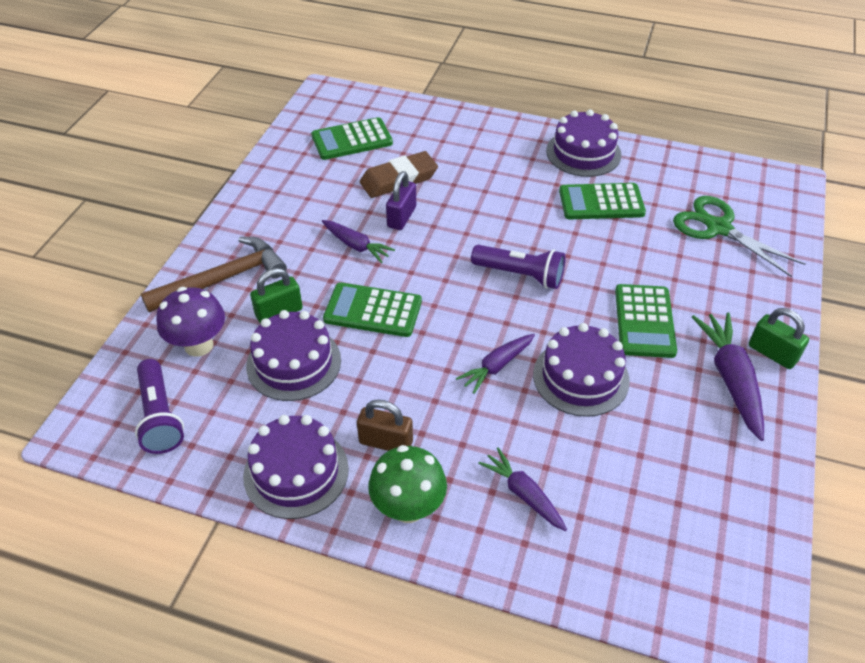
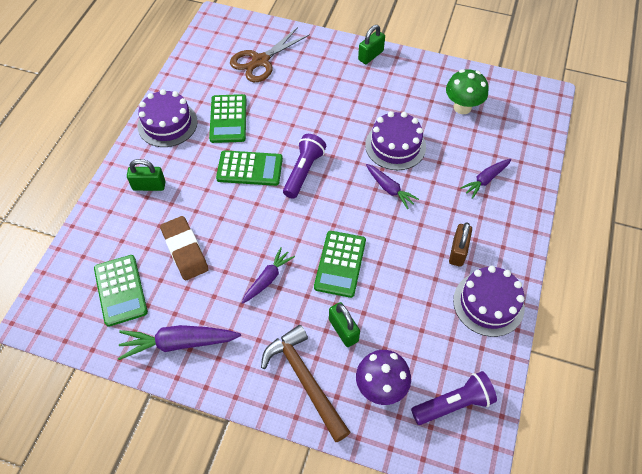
camera: 90 degrees left, 10 degrees up
purple cake [246,310,341,401] -> none
green mushroom [368,445,447,523] -> green mushroom moved to [446,69,488,114]
purple padlock [386,171,416,230] -> none
green calculator [615,284,677,358] -> green calculator moved to [216,150,283,186]
green scissors [673,196,806,277] -> brown scissors [230,27,310,82]
purple carrot [692,313,764,441] -> purple carrot moved to [118,325,241,360]
none -> green padlock [127,159,166,191]

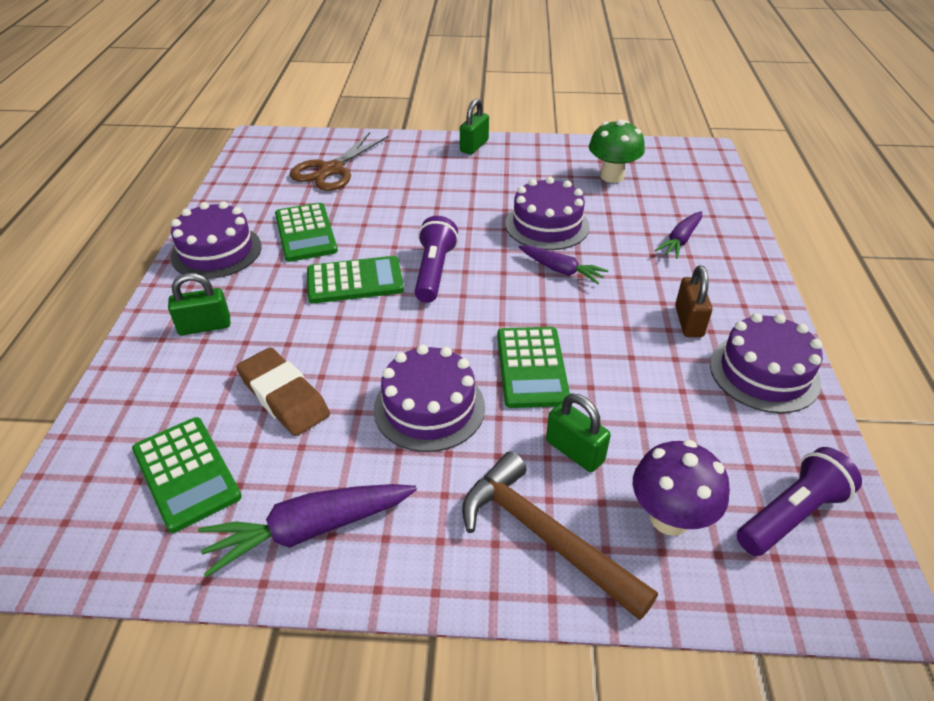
camera: 15 degrees left, 15 degrees down
purple carrot [241,247,295,304] -> purple cake [374,345,485,452]

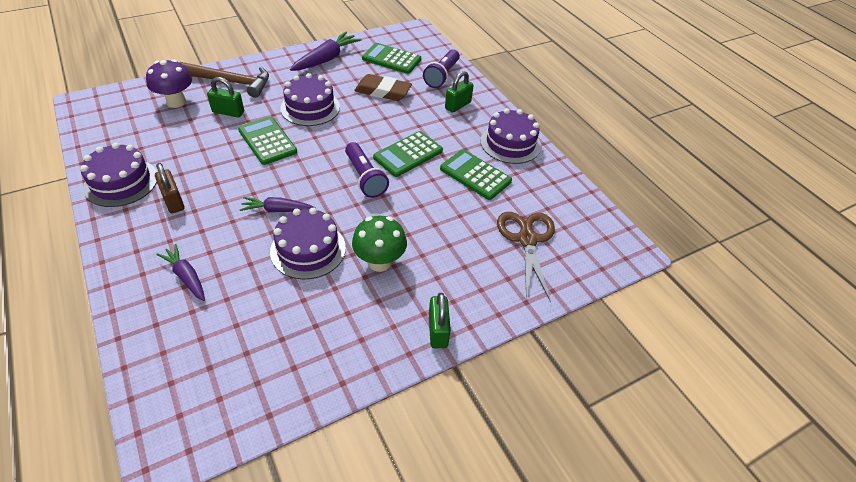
camera: 145 degrees right, 5 degrees up
green mushroom [589,119,645,183] -> green mushroom moved to [352,216,407,272]
purple carrot [655,211,702,259] -> purple carrot turned 45 degrees counterclockwise [156,244,205,301]
purple flashlight [737,447,862,556] -> purple flashlight moved to [423,49,460,88]

